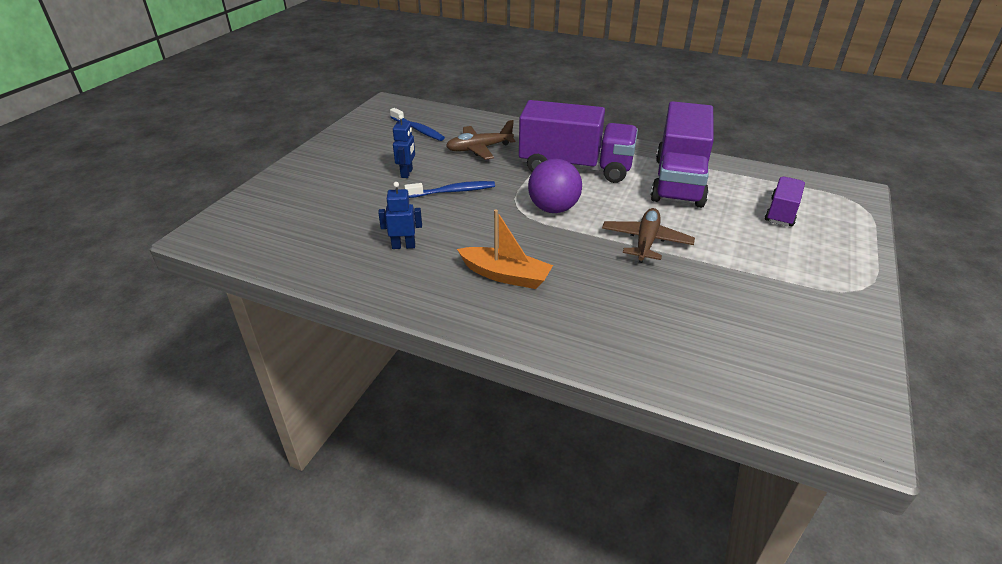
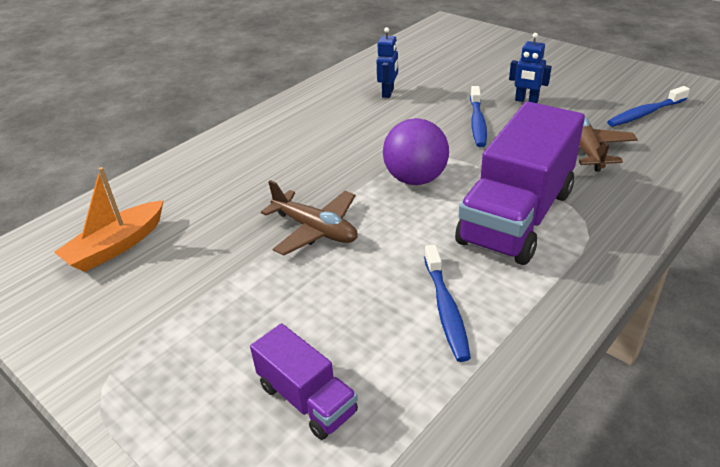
camera: 110 degrees right, 0 degrees up
orange boat [457,210,553,289] -> orange boat moved to [54,167,164,272]
purple truck [651,101,714,208] -> blue toothbrush [424,245,471,362]

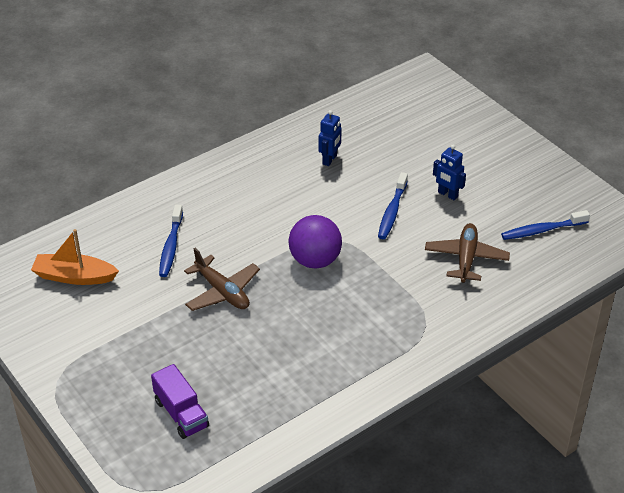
camera: 10 degrees right, 5 degrees up
orange boat [54,167,164,272] -> orange boat turned 45 degrees clockwise [31,229,119,285]
blue toothbrush [424,245,471,362] -> blue toothbrush moved to [159,205,183,277]
purple truck [455,102,585,265] -> none

